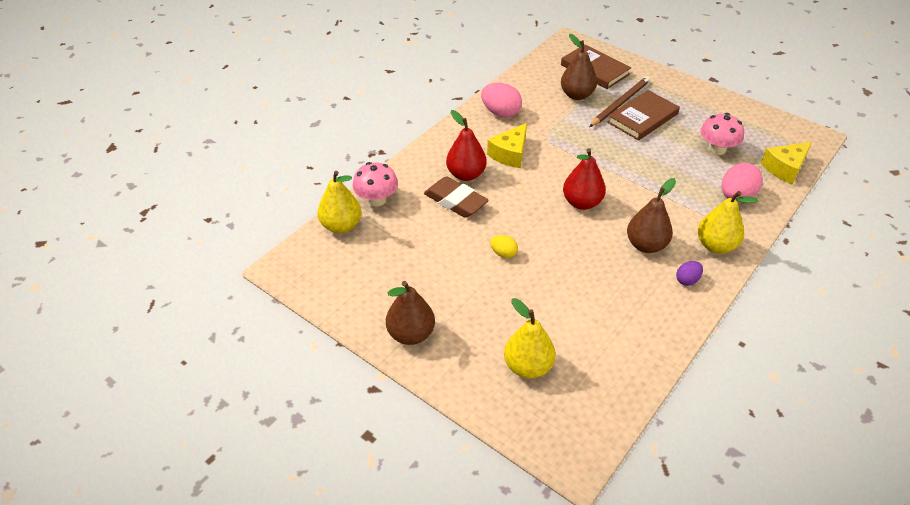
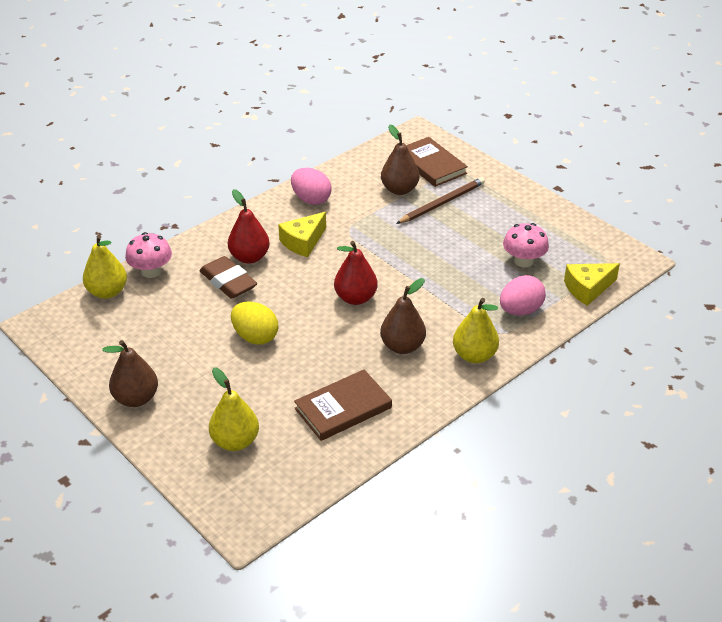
camera: 10 degrees right, 5 degrees down
yellow egg [490,235,518,258] -> yellow egg [231,302,278,345], size x1.80
brown book [607,90,680,141] -> brown book moved to [294,369,392,441]
purple egg [676,261,703,286] -> none

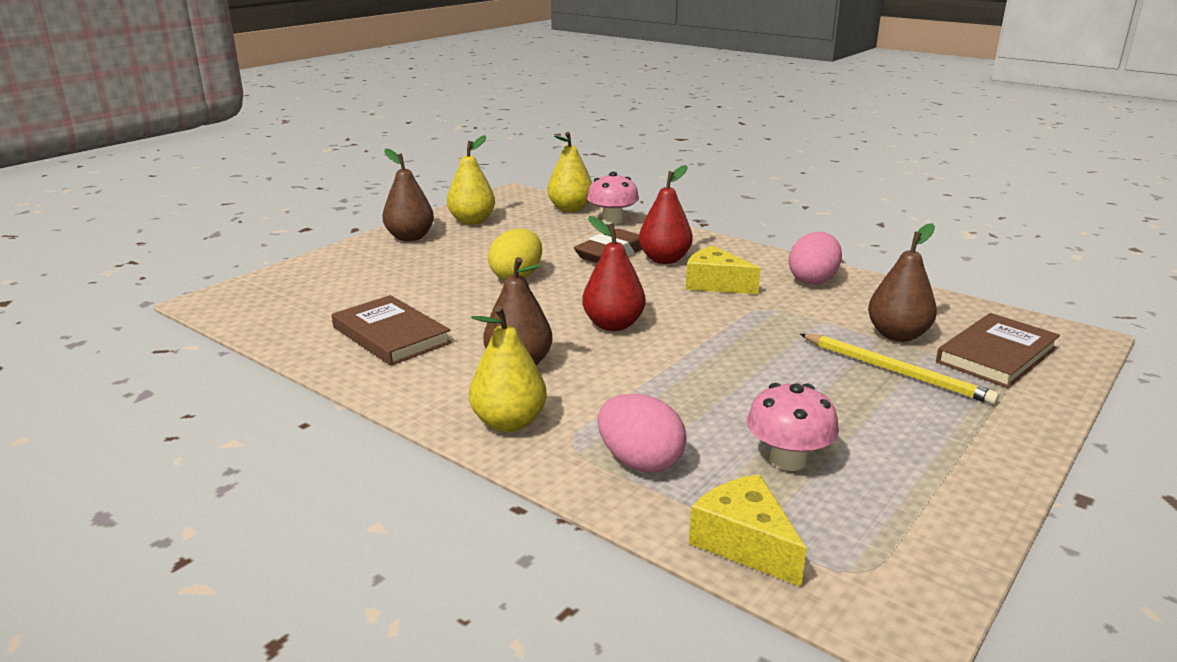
camera: 80 degrees right, 15 degrees down
yellow pear [209,367,259,451] -> yellow pear moved to [447,135,495,225]
brown pencil [396,177,485,224] -> yellow pencil [800,334,999,405]

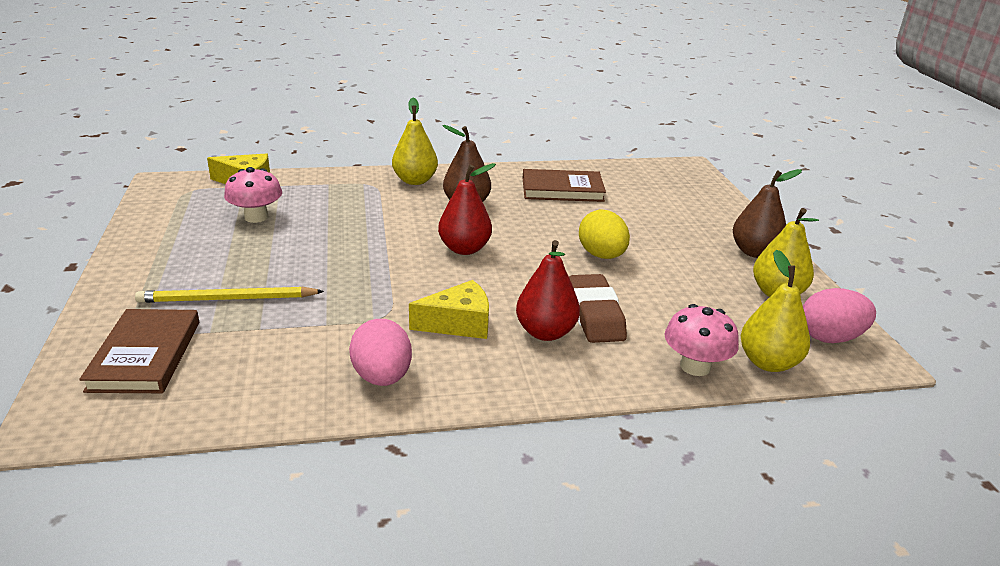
camera: 130 degrees right, 5 degrees up
pink egg [597,394,687,472] -> pink egg moved to [803,288,876,343]
brown pear [868,223,937,342] -> none

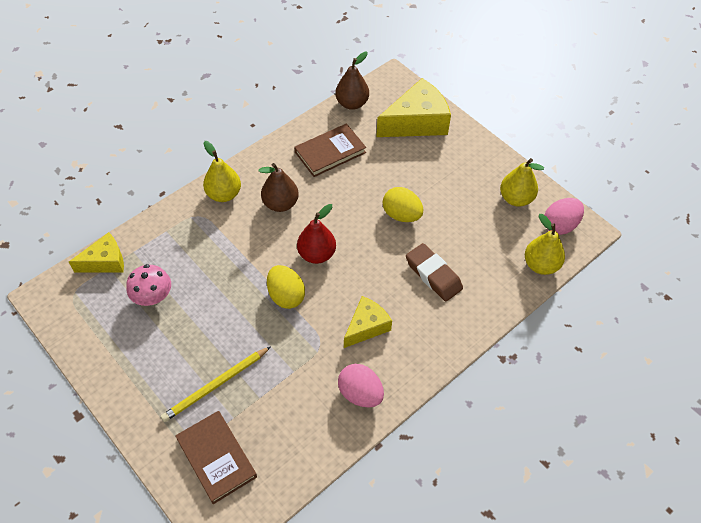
camera: 30 degrees left, 25 degrees up
red pear [516,240,580,341] -> none
pink mushroom [664,304,739,376] -> none
brown pear [733,169,802,258] -> brown pear moved to [335,52,369,110]
none -> yellow egg [267,265,305,309]
none -> yellow cheese [376,78,451,137]

